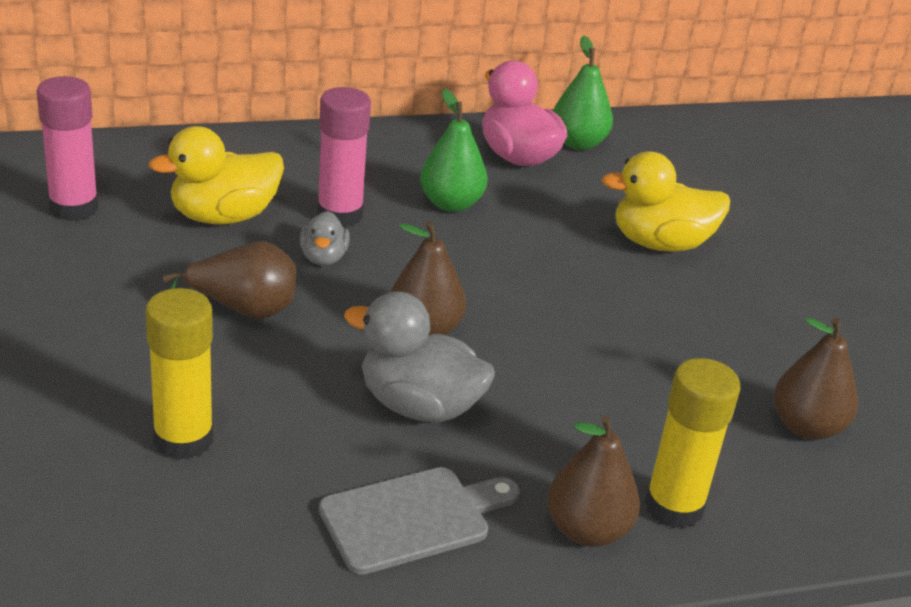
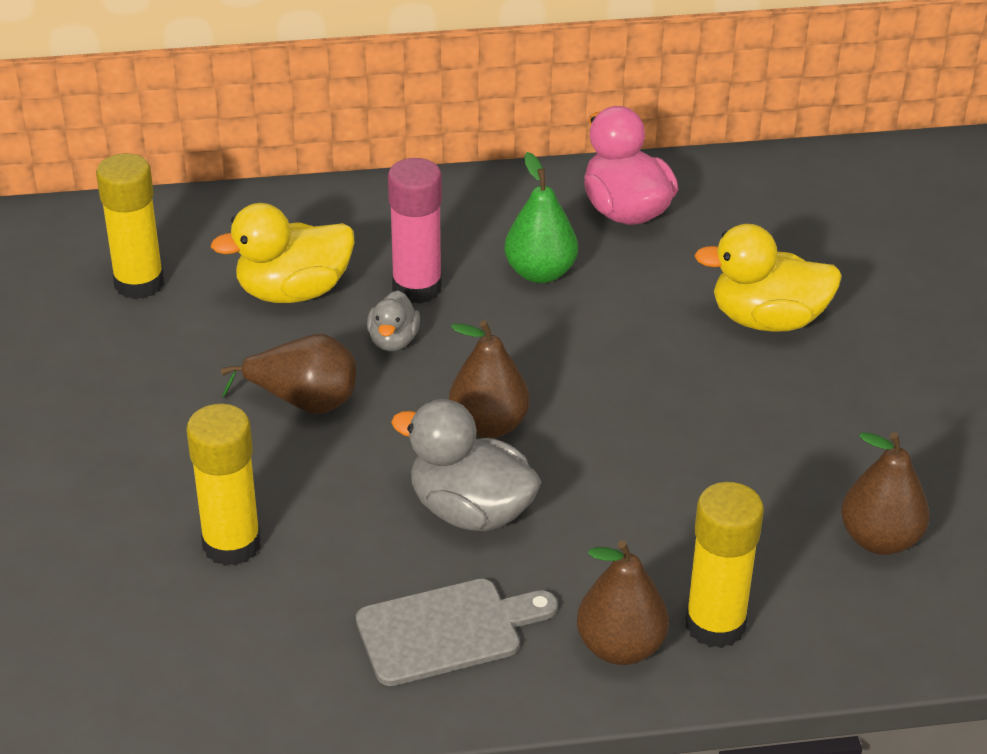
camera: 10 degrees right, 5 degrees up
pink glue stick [37,76,98,221] -> yellow glue stick [96,153,164,299]
green pear [553,36,613,150] -> none

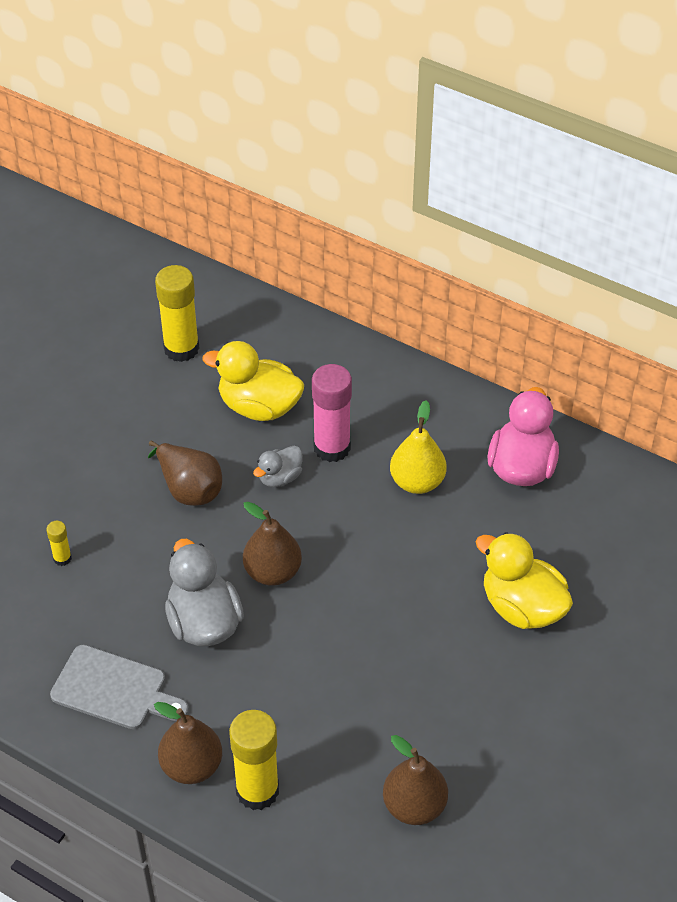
camera: 40 degrees right, 10 degrees up
yellow glue stick [187,404,261,566] -> yellow glue stick [46,521,72,566], size x0.47
green pear [505,152,578,283] -> yellow pear [390,400,446,494]

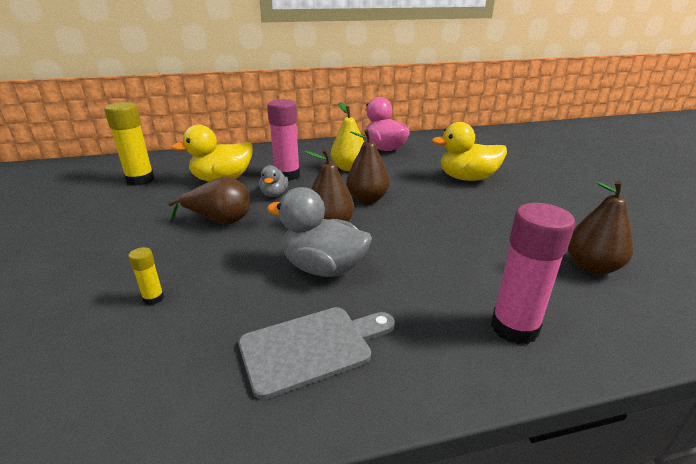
camera: 45 degrees left, 20 degrees down
brown pear [154,702,222,784] -> brown pear moved to [346,129,390,203]
yellow glue stick [229,710,279,810] -> pink glue stick [491,203,575,345]

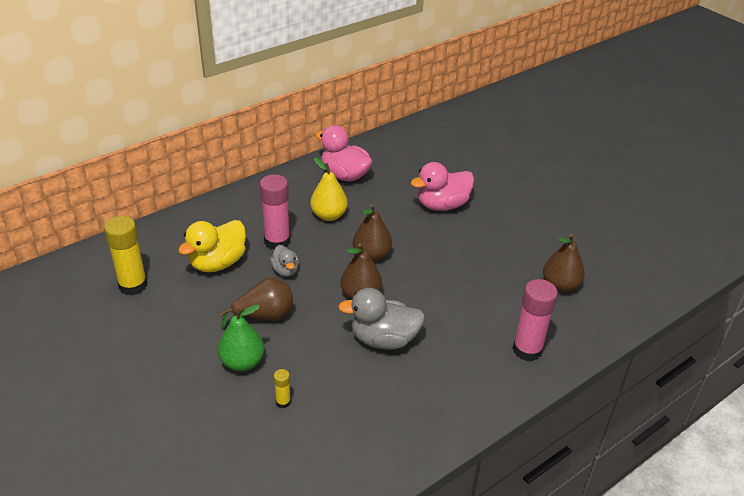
camera: 25 degrees left, 10 degrees up
grey cutting board [239,307,395,400] -> none
yellow duck [432,122,507,181] -> pink duck [411,162,474,211]
none -> green pear [218,304,264,371]

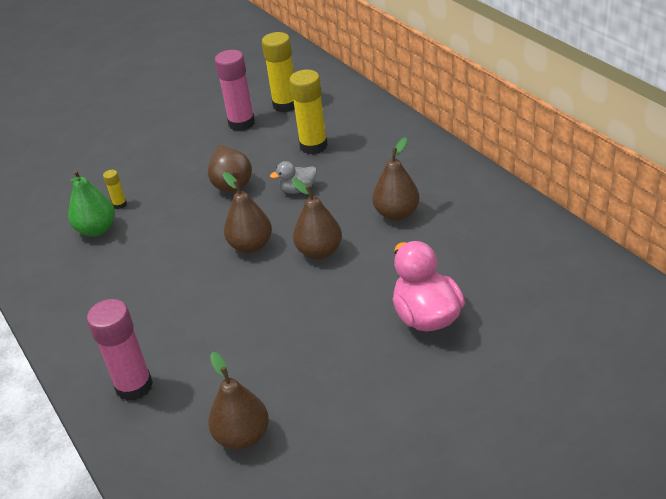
camera: 100 degrees right, 0 degrees up
yellow duck [178,220,246,272] -> yellow glue stick [289,70,328,154]
green pear [218,304,264,371] -> green pear moved to [68,170,115,236]
pink glue stick [260,174,290,249] -> pink glue stick moved to [215,50,255,131]
yellow pear [310,158,348,221] -> brown pear [372,137,420,221]
pink duck [315,125,373,181] -> none
grey duck [338,288,425,349] -> none

